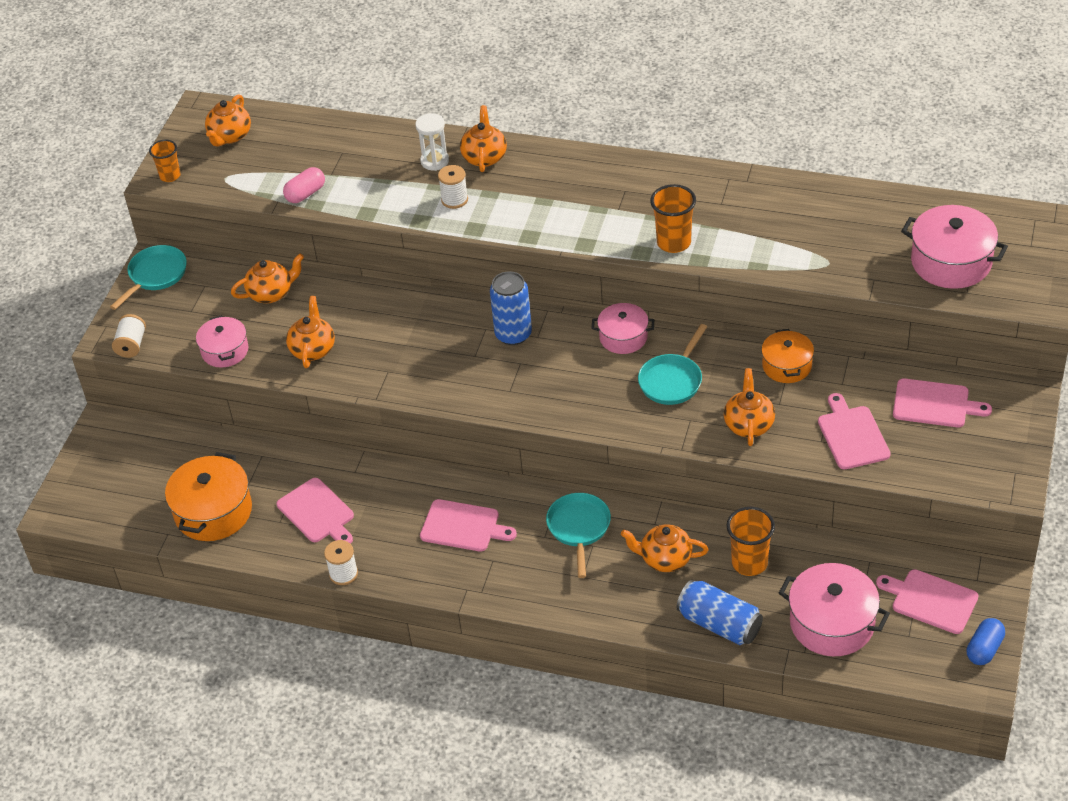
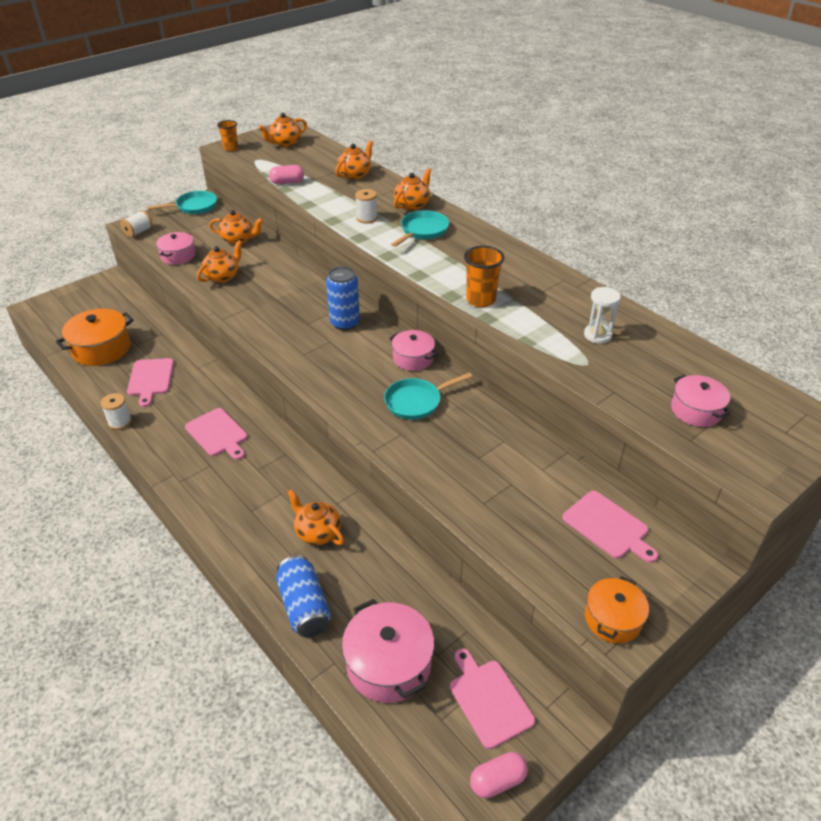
camera: 30 degrees right, 5 degrees down
white hourglass [415,113,449,171] -> white hourglass moved to [584,287,621,344]
turquoise pan [546,493,611,578] -> turquoise pan moved to [391,210,449,247]
orange teapot [724,368,775,446] -> orange teapot moved to [335,140,373,180]
orange cup [726,507,775,576] -> none
orange pot [761,329,814,383] -> orange pot moved to [585,576,649,643]
pink cutting board [818,393,891,469] -> none
pink pot [901,205,1008,289] -> pink pot [671,375,730,427], size x0.62
blue capsule [966,618,1005,665] -> pink capsule [470,752,528,798]

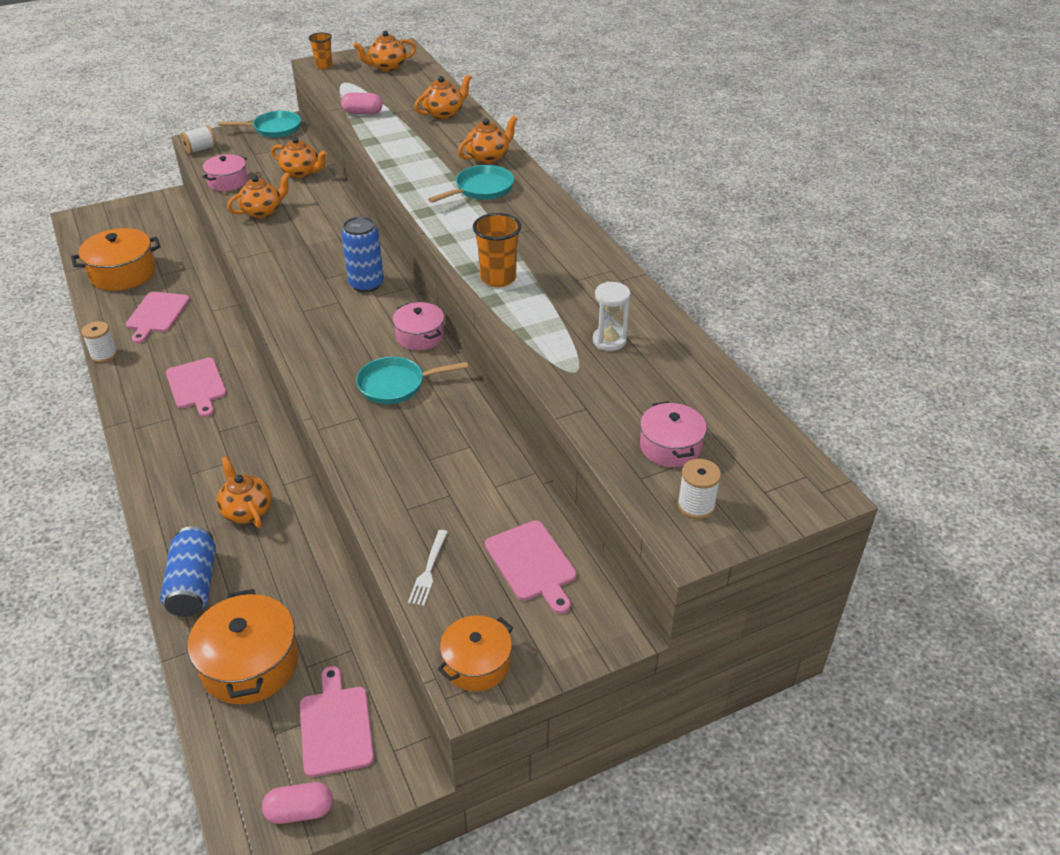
camera: 15 degrees right, 0 degrees up
pink pot [342,599,434,703] -> orange pot [187,589,298,704]
white spool [355,189,377,224] -> white spool moved to [677,459,721,519]
none -> white fork [408,530,448,606]

